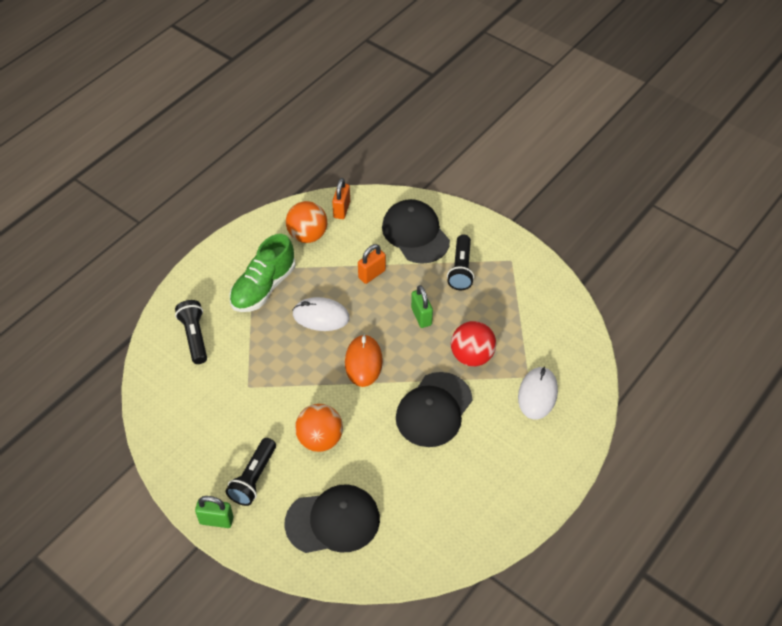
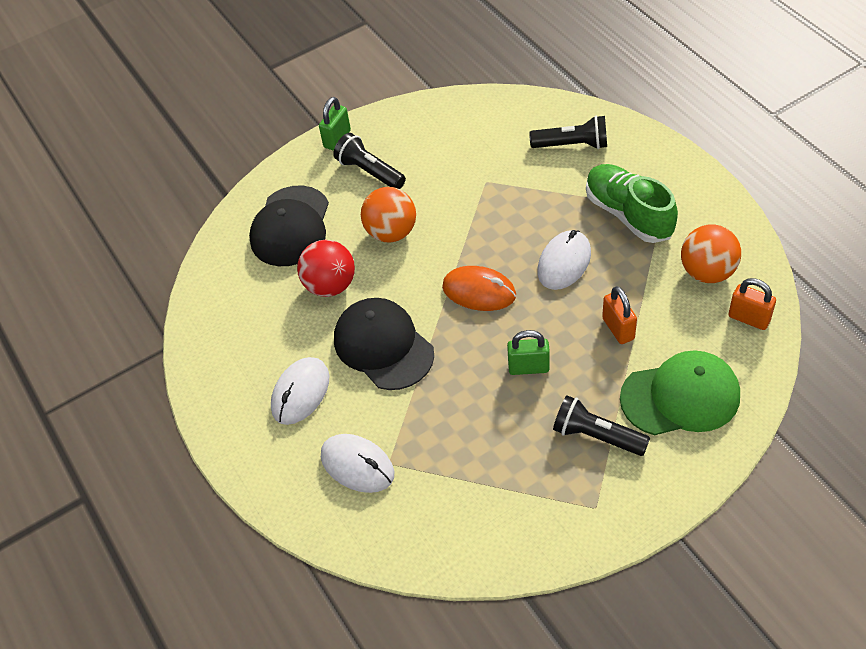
camera: 115 degrees right, 0 degrees up
black cap [382,199,450,264] -> green cap [620,350,740,435]
red ball [451,321,496,366] -> red ball moved to [297,240,355,297]
none -> white mouse [271,357,329,425]

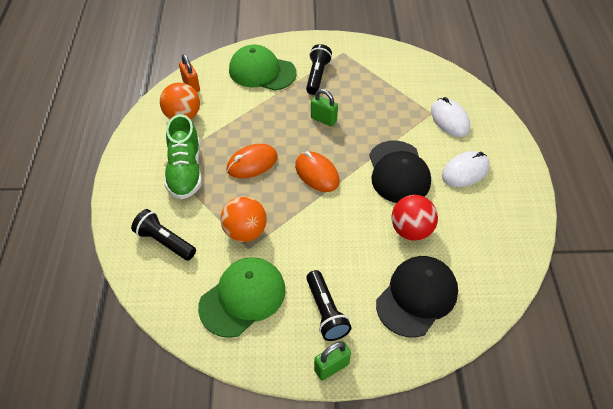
camera: 155 degrees left, 0 degrees up
orange ball [361,187,416,243] -> orange ball moved to [220,196,267,242]
white mouse [537,230,591,290] -> orange mouse [227,144,278,178]
black flashlight [553,395,650,456] -> black flashlight turned 135 degrees counterclockwise [306,44,332,95]
orange padlock [602,286,637,344] -> none
none -> green cap [198,257,286,338]

